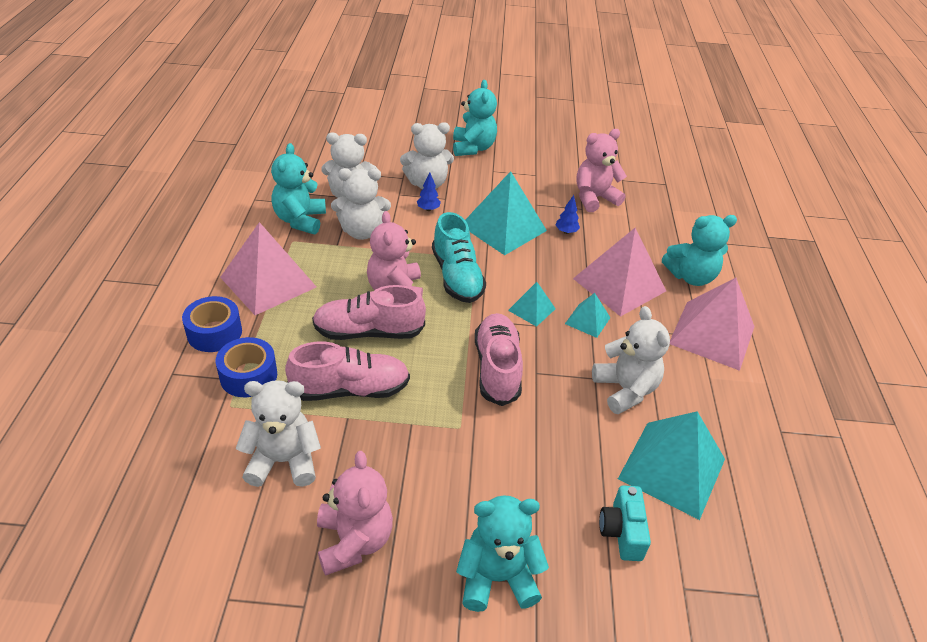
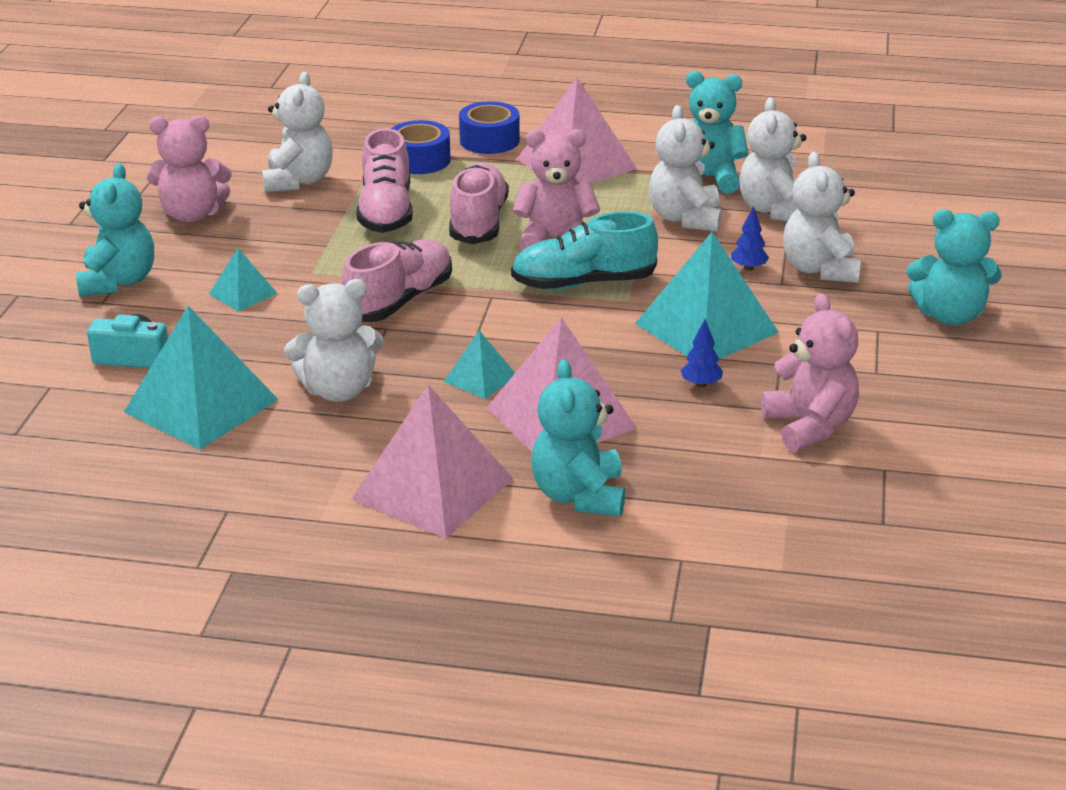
camera: 100 degrees right, 10 degrees down
pink shoe [475,313,523,406] -> pink shoe turned 60 degrees counterclockwise [341,239,452,322]
turquoise pyramid [508,282,556,327] -> turquoise pyramid moved to [209,248,278,312]

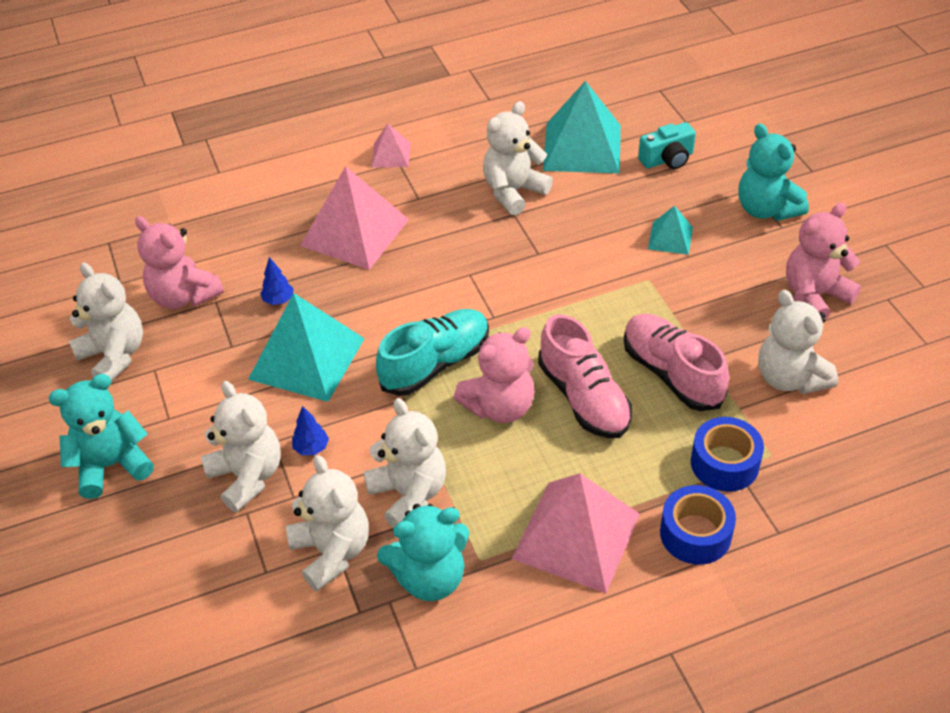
camera: 150 degrees right, 15 degrees up
pink shoe [341,239,452,322] -> none
pink pyramid [352,385,513,539] -> pink pyramid [371,123,411,167], size x0.50
turquoise pyramid [443,330,515,399] -> none
turquoise teddy bear [531,359,625,516] -> none
none -> white teddy bear [69,263,143,382]

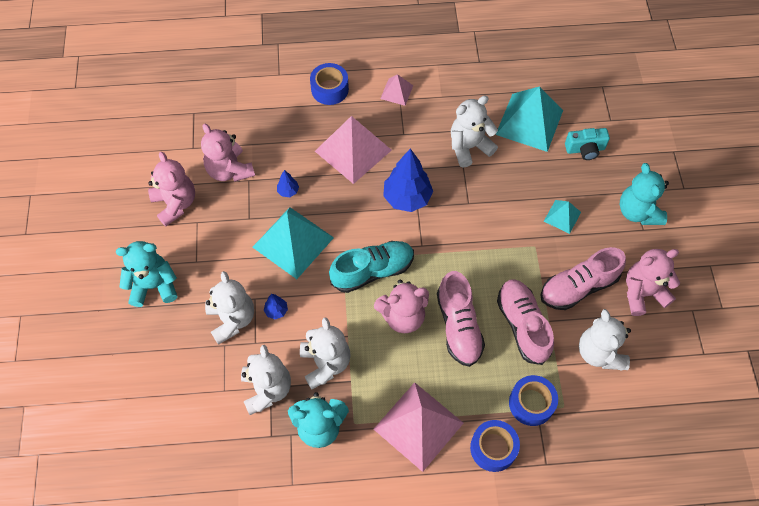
camera: 15 degrees right, 15 degrees up
white teddy bear [69,263,143,382] -> pink teddy bear [148,152,195,226]
none -> blue tape [310,63,349,105]
none -> blue tree [383,148,433,212]
none -> pink shoe [540,247,626,310]

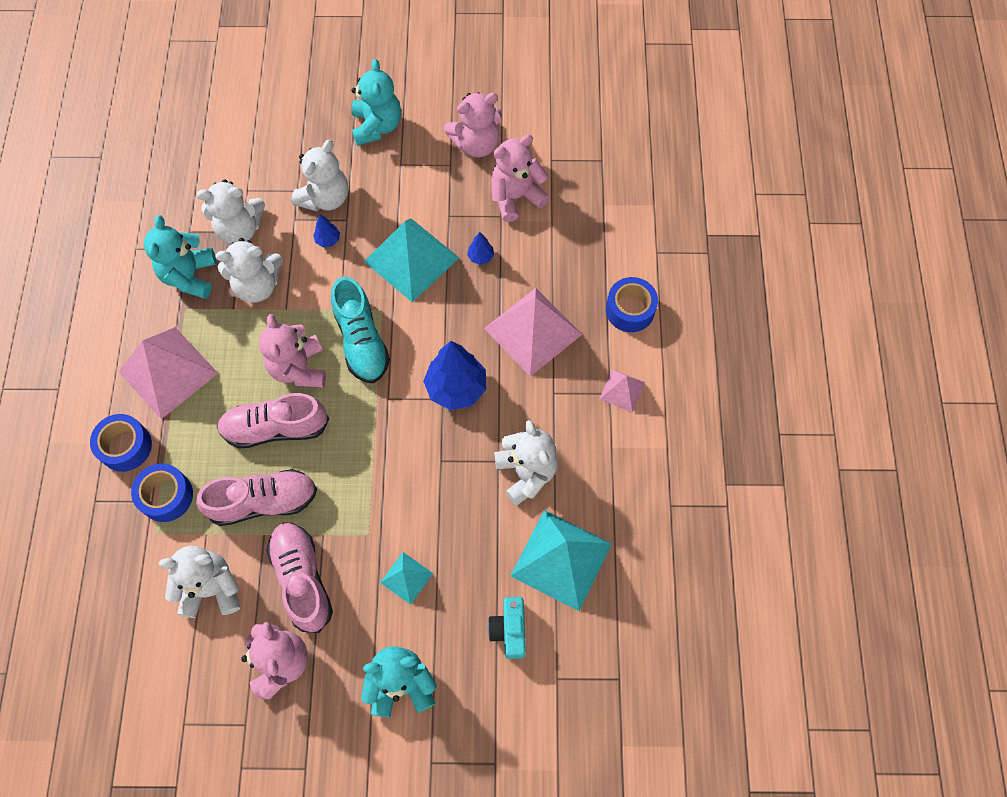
camera: 95 degrees right, 5 degrees up
white teddy bear [205,271,254,345] -> white teddy bear turned 45 degrees counterclockwise [291,140,348,211]

